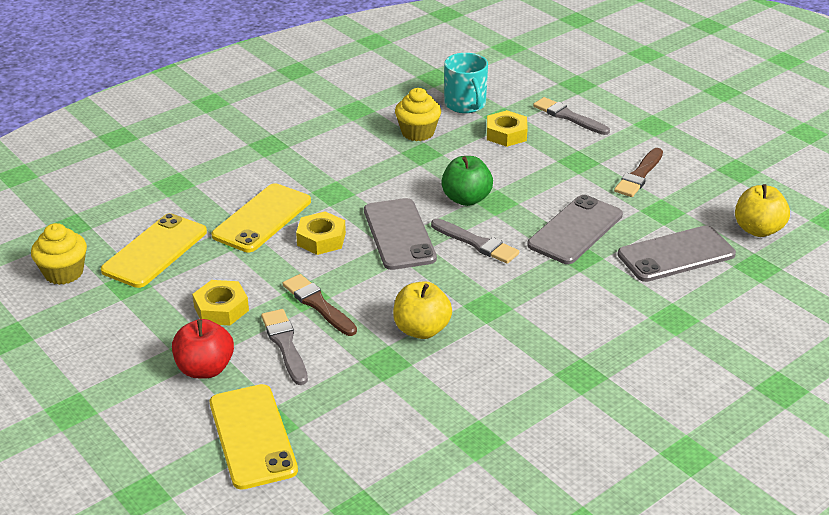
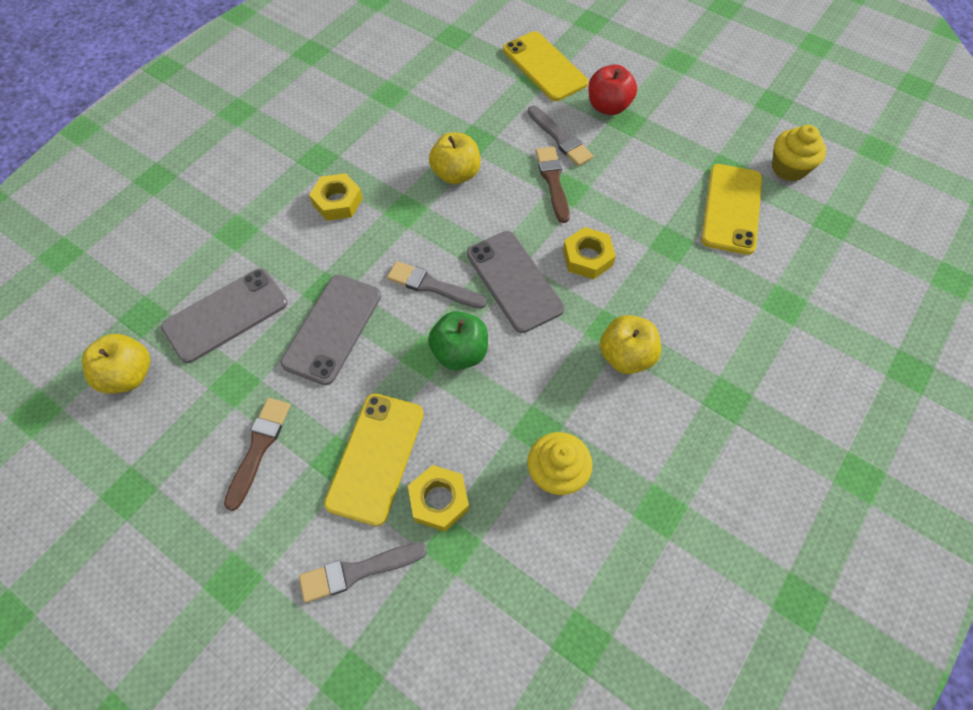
camera: 165 degrees right, 25 degrees up
yellow nut [192,280,249,325] -> yellow nut moved to [309,173,363,221]
yellow phone [212,183,311,252] -> yellow phone moved to [324,393,424,526]
brown brush [283,274,357,336] -> brown brush turned 135 degrees counterclockwise [536,147,570,223]
turquoise mug [444,53,488,113] -> none
grey brush [533,97,610,135] -> grey brush turned 135 degrees clockwise [299,542,427,603]
none -> yellow apple [600,315,661,374]

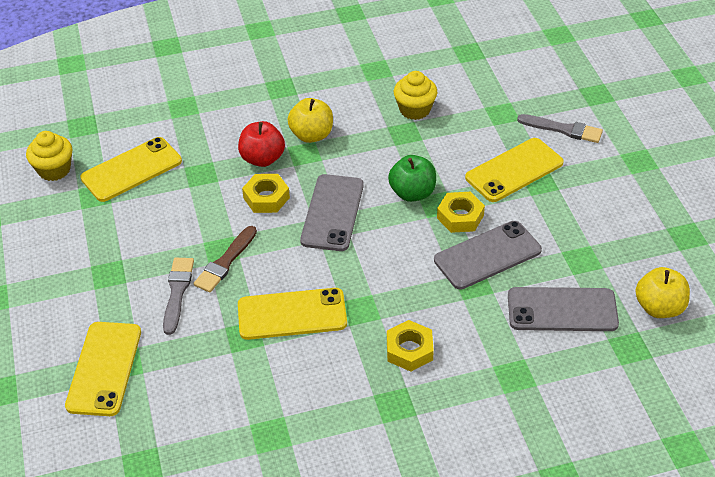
camera: 140 degrees left, 15 degrees down
brown brush [224,398,291,511] -> none
grey brush [387,261,487,309] -> none
yellow nut [408,465,469,532] -> yellow nut moved to [437,192,485,233]
yellow apple [429,132,481,184] -> yellow phone [238,288,347,340]
red apple [588,65,637,115] -> red apple moved to [238,121,285,167]

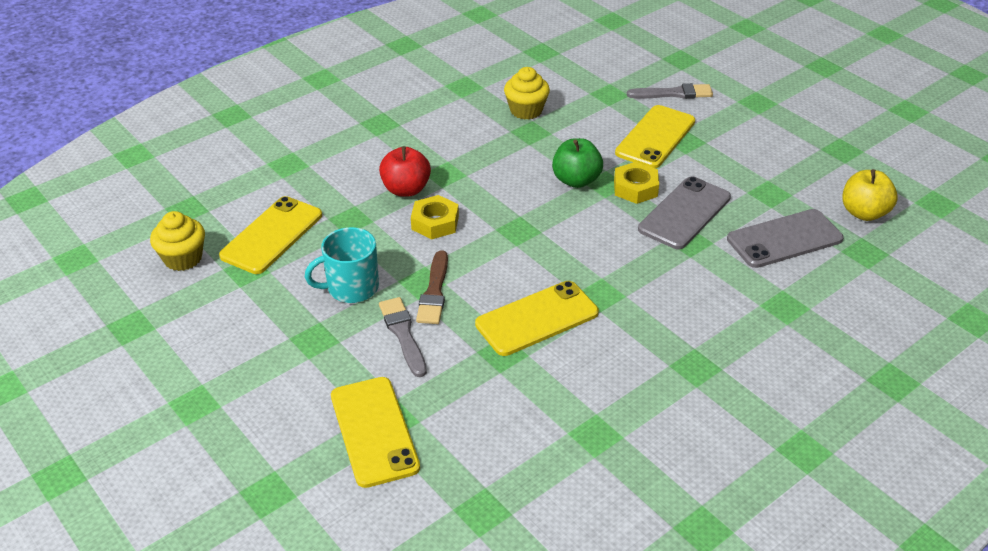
camera: 25 degrees left, 5 degrees down
yellow apple [287,98,333,143] -> none
grey phone [300,174,364,251] -> none
yellow nut [387,320,434,372] -> none
none -> turquoise mug [305,227,379,303]

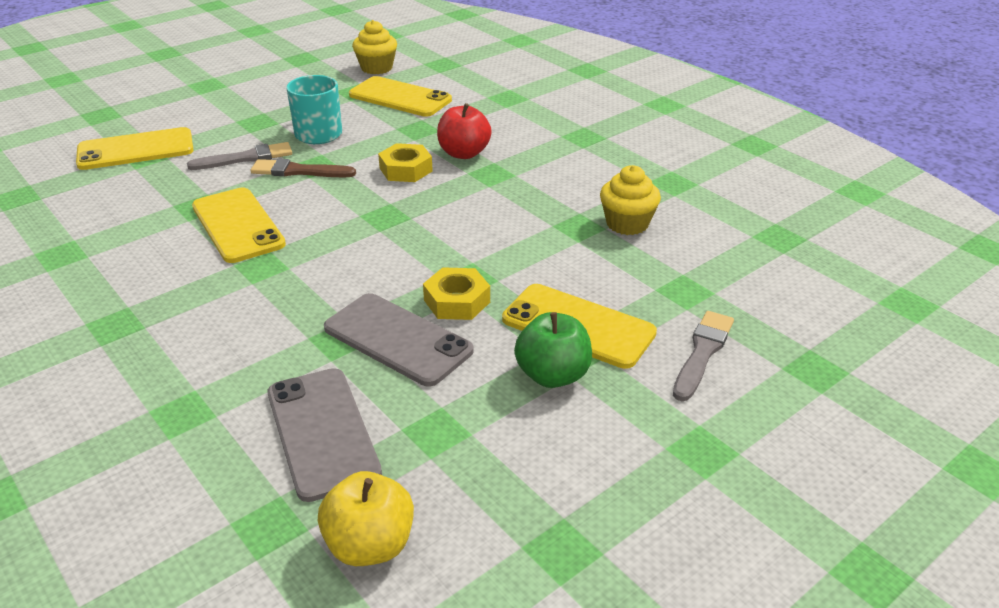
camera: 90 degrees right, 5 degrees down
green apple [552,138,603,188] -> green apple moved to [514,312,592,388]
grey brush [627,83,713,99] -> grey brush turned 150 degrees counterclockwise [673,311,734,401]

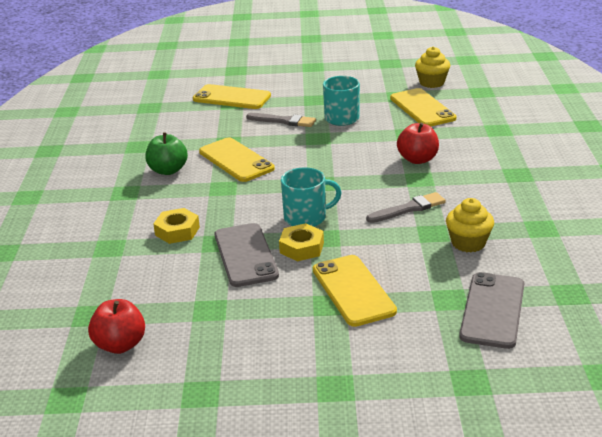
camera: 40 degrees right, 5 degrees down
yellow phone [192,187,286,263] -> yellow phone turned 45 degrees counterclockwise [199,137,275,182]
brown brush [251,159,356,177] -> none
grey phone [267,368,382,502] -> grey phone moved to [459,272,524,349]
yellow apple [318,471,414,566] -> red apple [88,299,145,354]
yellow nut [378,143,433,182] -> yellow nut moved to [153,208,200,244]
green apple [514,312,592,388] -> green apple moved to [145,133,188,175]
grey brush [673,311,734,401] -> grey brush moved to [366,192,446,223]
none -> turquoise mug [281,168,342,227]

